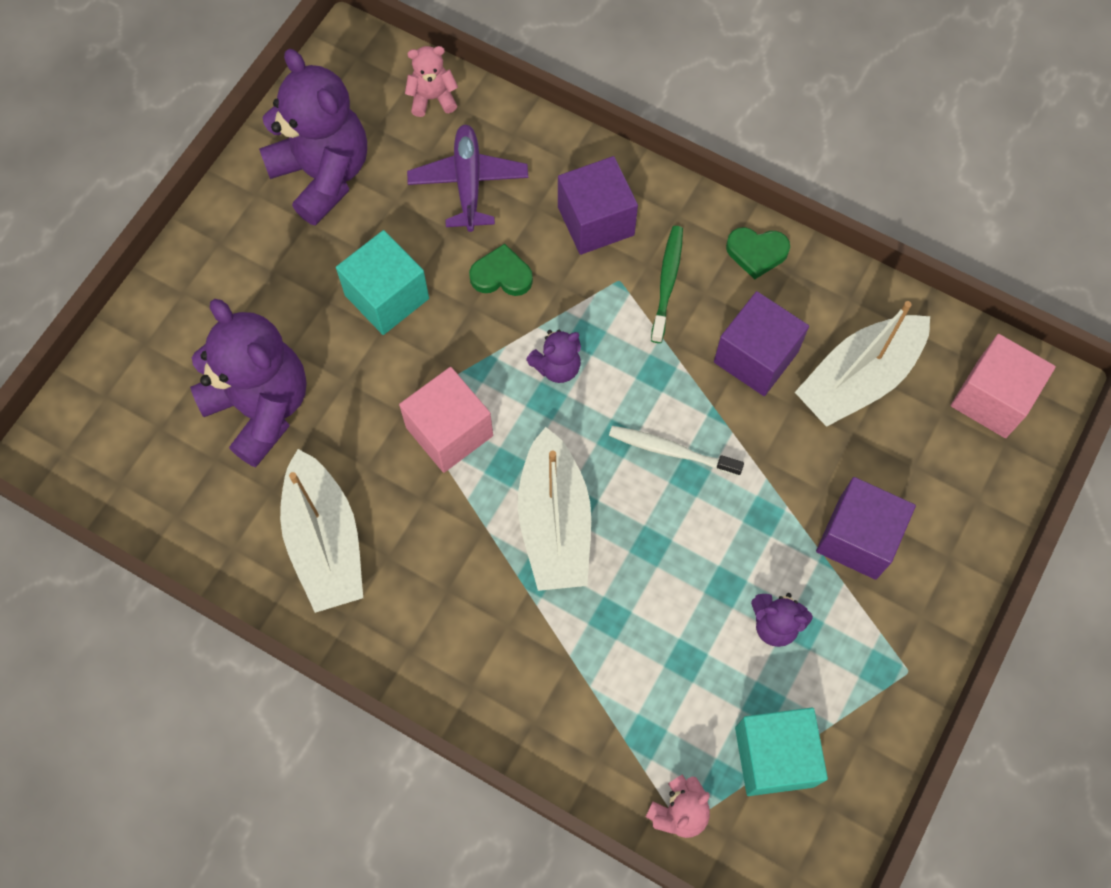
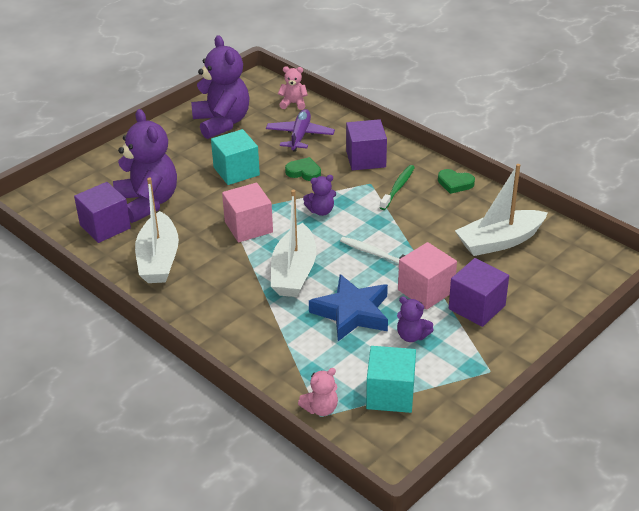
camera: 15 degrees right, 30 degrees down
purple cube [714,291,809,396] -> purple cube moved to [74,182,131,243]
pink cube [951,334,1056,438] -> pink cube moved to [398,242,457,310]
none -> blue star [309,274,388,341]

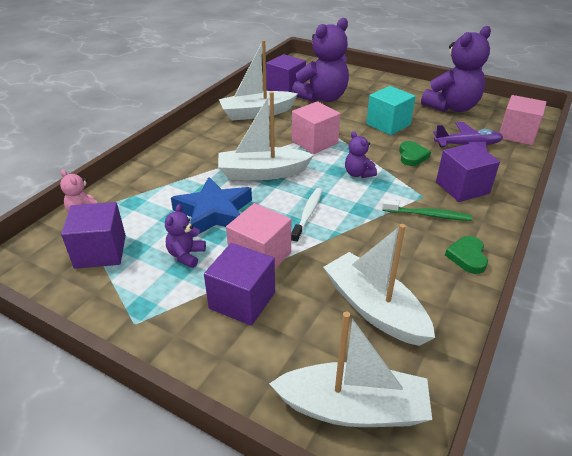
camera: 75 degrees right, 0 degrees up
pink teddy bear [278,66,308,110] -> pink cube [499,95,546,145]
turquoise cube [366,346,416,413] -> purple cube [61,202,126,269]
none -> white boat [269,312,432,427]

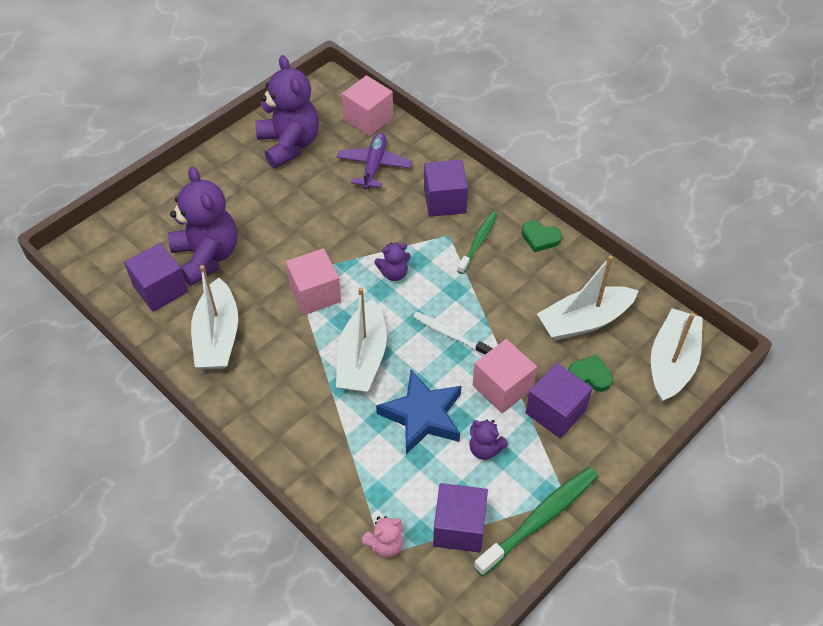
camera: 75 degrees left, 15 degrees up
turquoise cube [366,86,416,135] -> none
green heart [399,141,431,166] -> green heart moved to [568,355,613,392]
none -> green toothbrush [474,467,598,576]

